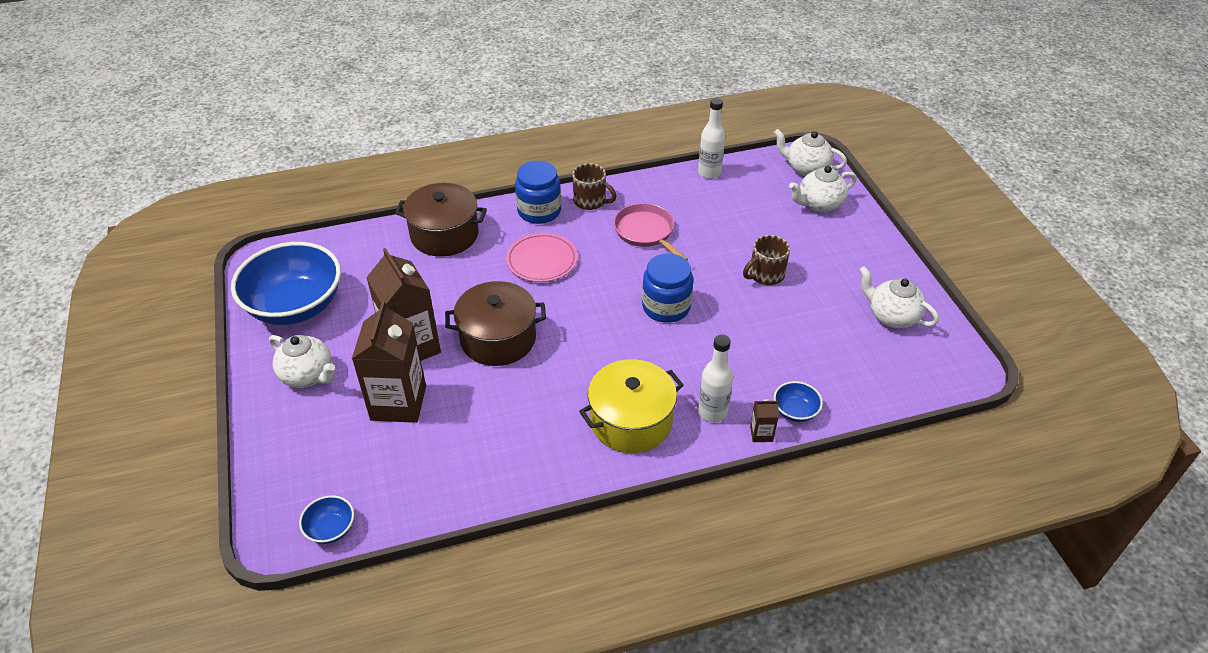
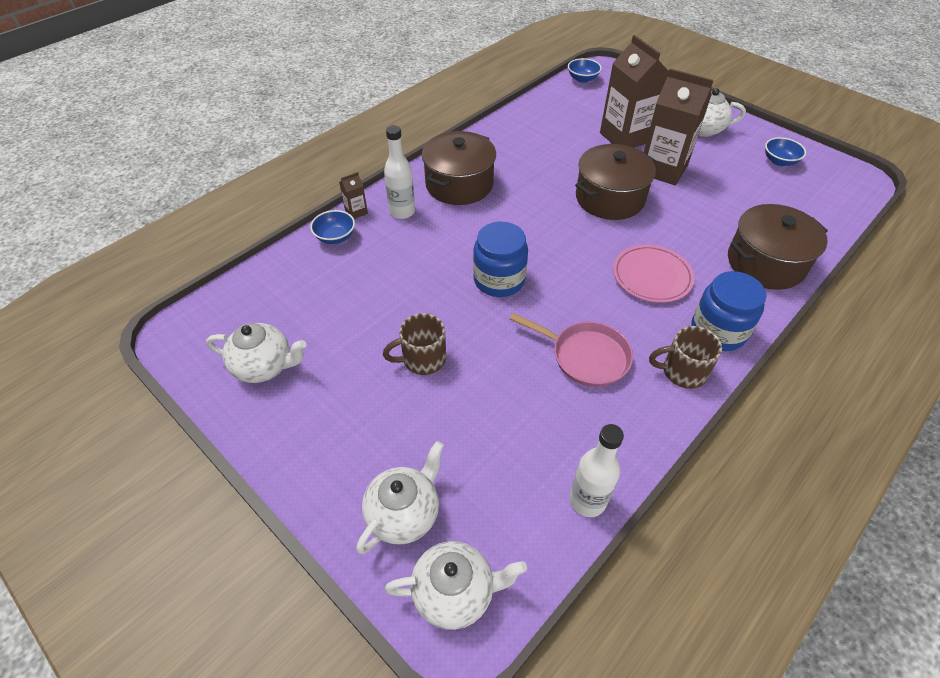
camera: 150 degrees right, 5 degrees up
blue bowl [231,242,341,325] -> blue bowl [765,137,806,166], size x0.42
yellow pot [579,359,684,453] -> brown pot [422,131,496,205]
brown mug [743,235,790,285] -> brown mug turned 135 degrees counterclockwise [383,313,446,375]

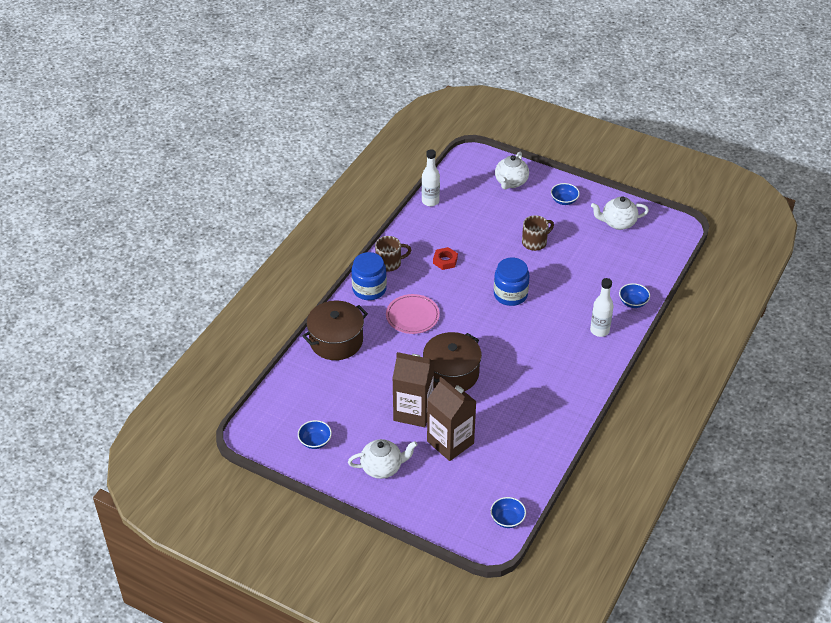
camera: 165 degrees right, 5 degrees down
brown carton [339,172,368,219] -> none
white teapot [385,541,527,630] -> none
brown pot [422,131,496,205] -> none
pink pan [510,313,633,387] -> red nut [433,247,458,270]
none -> blue bowl [551,183,580,205]

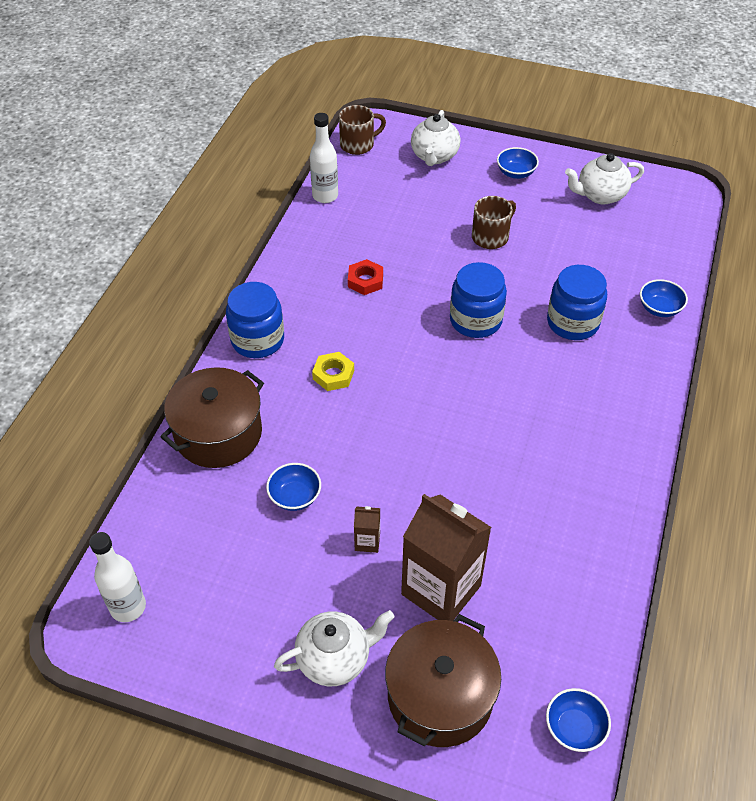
camera: 10 degrees left, 5 degrees up
blue bowl [298,420,332,449] -> blue bowl moved to [266,463,321,511]
brown mug [375,236,411,272] -> brown mug moved to [339,105,386,155]
pink plate [386,294,440,334] -> yellow nut [312,352,354,391]
brown carton [392,352,434,427] -> brown carton [354,506,380,553], size x0.42
brown pot [423,332,482,391] -> brown pot moved to [385,614,501,747]
white bottle [590,278,614,337] -> white bottle moved to [89,532,146,622]
none -> blue jar [547,265,607,340]

